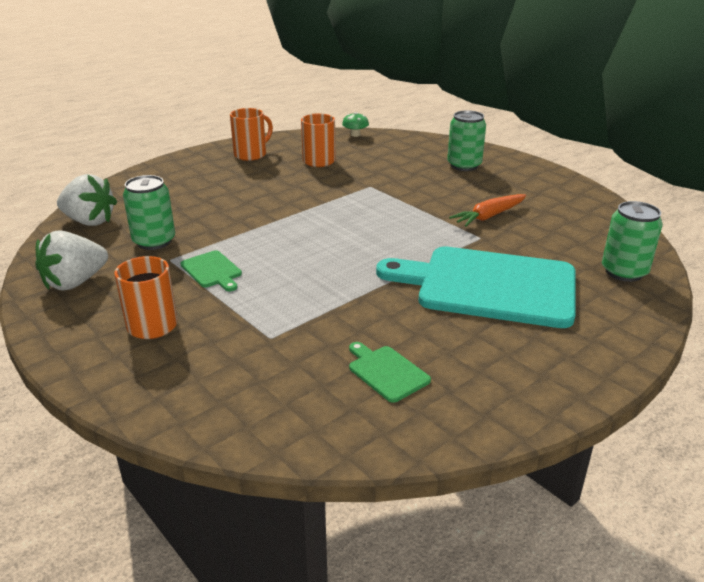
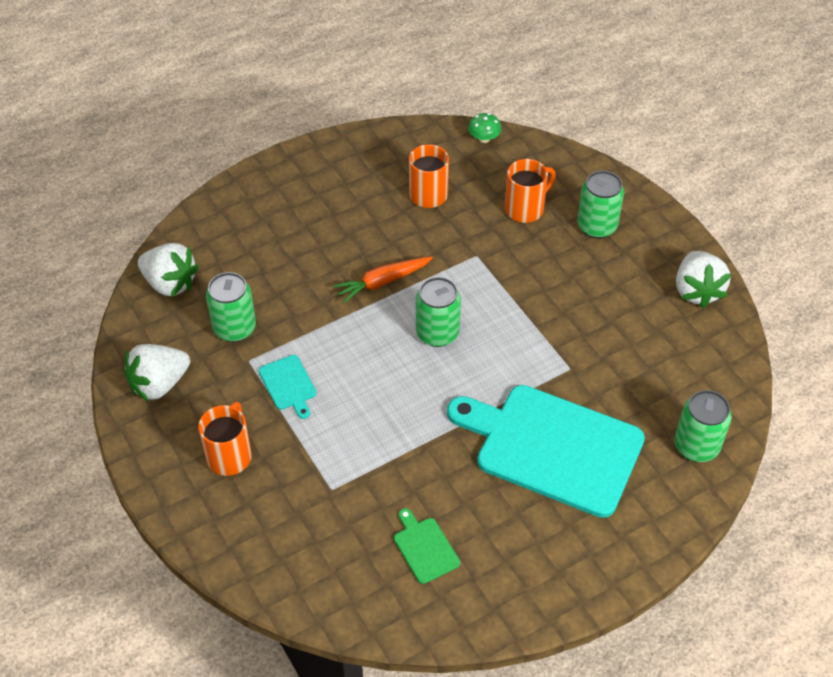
camera: 10 degrees right, 20 degrees up
green cutting board [180,250,242,291] -> turquoise cutting board [259,355,317,419]
orange mug [230,108,273,161] -> orange mug moved to [505,159,556,223]
orange carrot [449,194,526,227] -> orange carrot moved to [333,256,433,303]
none -> green can [416,277,461,347]
none -> white strawberry [676,251,731,308]

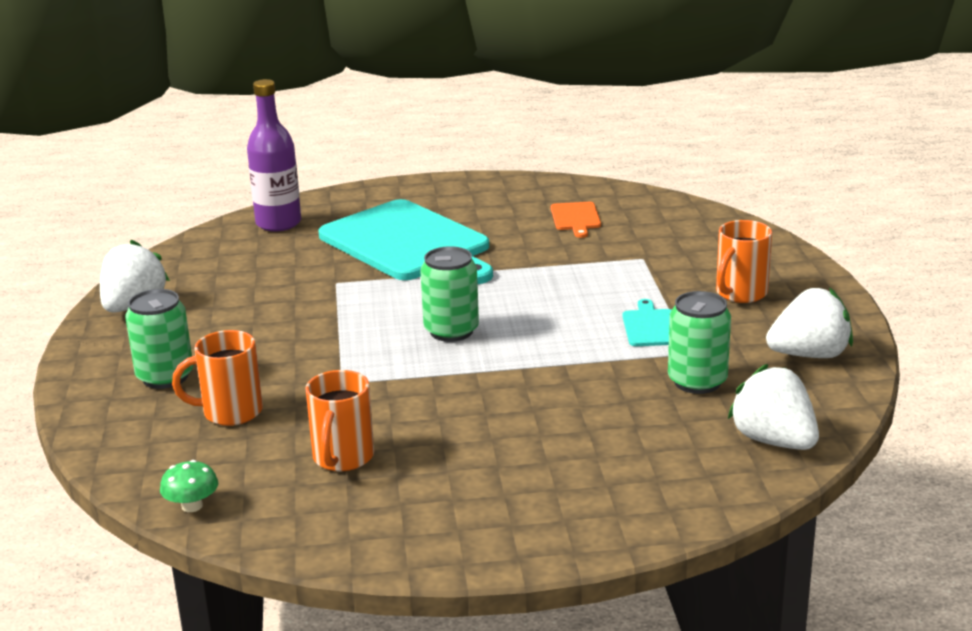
camera: 155 degrees left, 25 degrees down
orange carrot [333,256,433,303] -> none
green cutting board [394,508,460,584] -> orange cutting board [551,202,601,238]
green can [675,390,732,462] -> purple bottle [247,79,301,232]

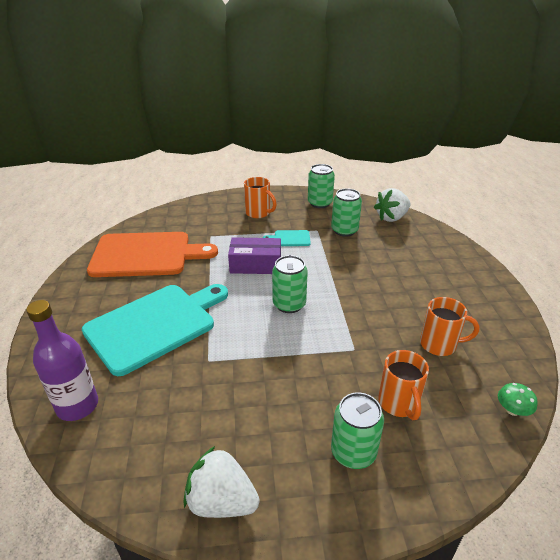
camera: 90 degrees left, 10 degrees up
orange cutting board [551,202,601,238] -> orange cutting board [87,232,218,277], size x2.48
white strawberry [766,287,853,358] -> green can [308,164,335,208]
none -> purple box [228,237,281,274]

